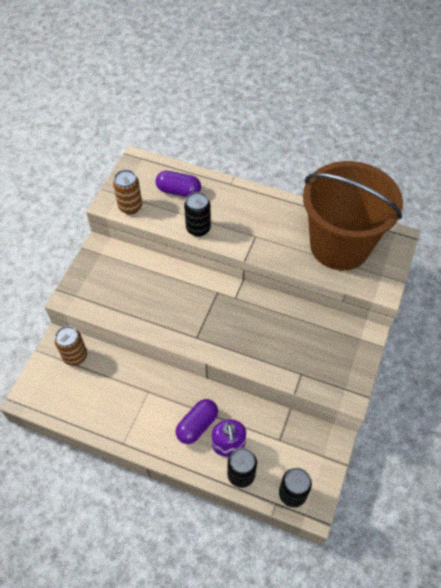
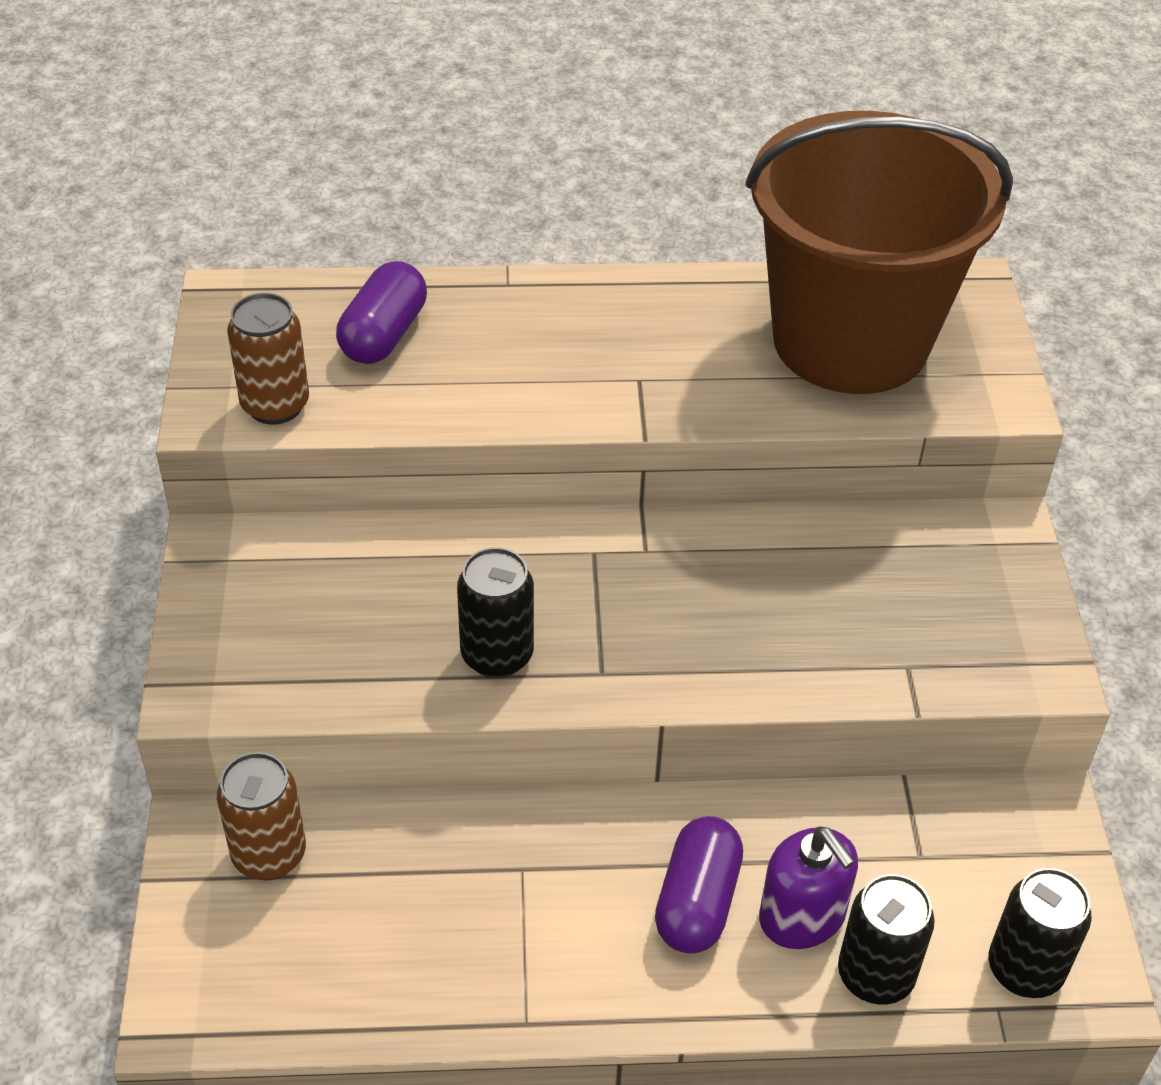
camera: 25 degrees left, 10 degrees down
purple capsule [156,171,201,197] -> purple capsule turned 60 degrees counterclockwise [336,261,427,364]
black can [184,192,211,237] -> black can moved to [457,547,534,678]

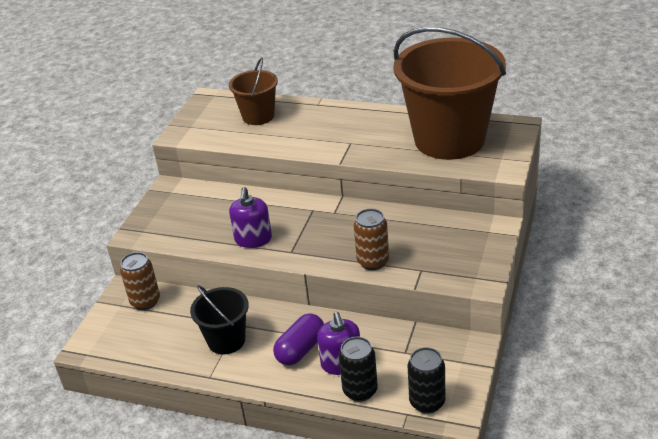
camera: 25 degrees right, 10 degrees down
brown can [227,293,309,425] -> brown can moved to [354,209,389,270]
purple capsule [336,261,427,364] -> brown bucket [229,57,278,125]
black can [457,547,534,678] -> purple soap dispenser [229,187,272,248]
none -> black bucket [190,285,249,355]

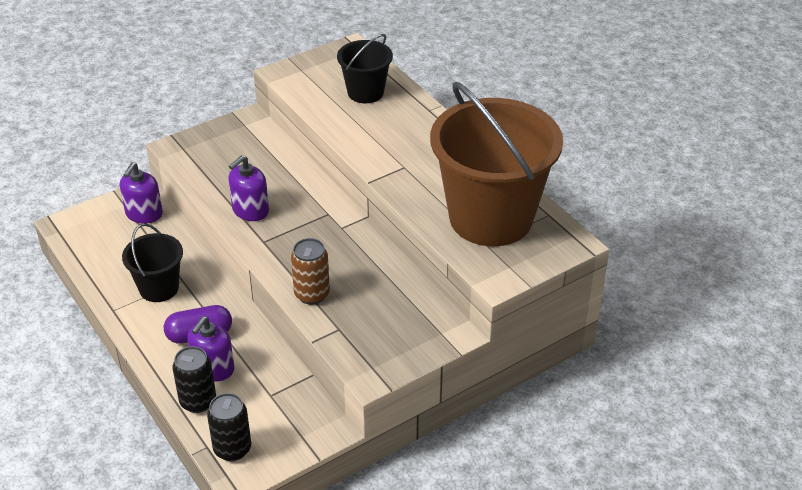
camera: 35 degrees right, 5 degrees up
brown can [120,252,160,310] -> purple soap dispenser [120,162,163,224]
brown bucket [229,57,278,125] -> black bucket [337,34,393,103]

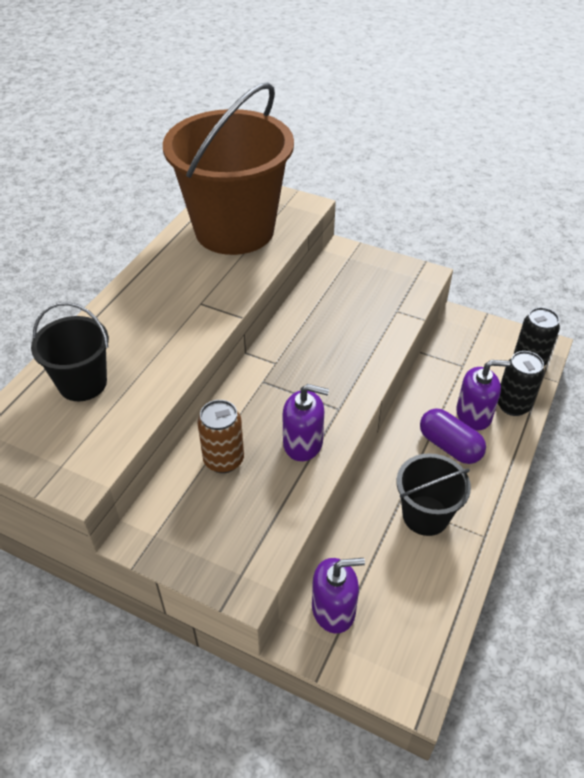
camera: 120 degrees left, 5 degrees up
brown can [291,238,330,305] -> brown can moved to [197,400,244,473]

